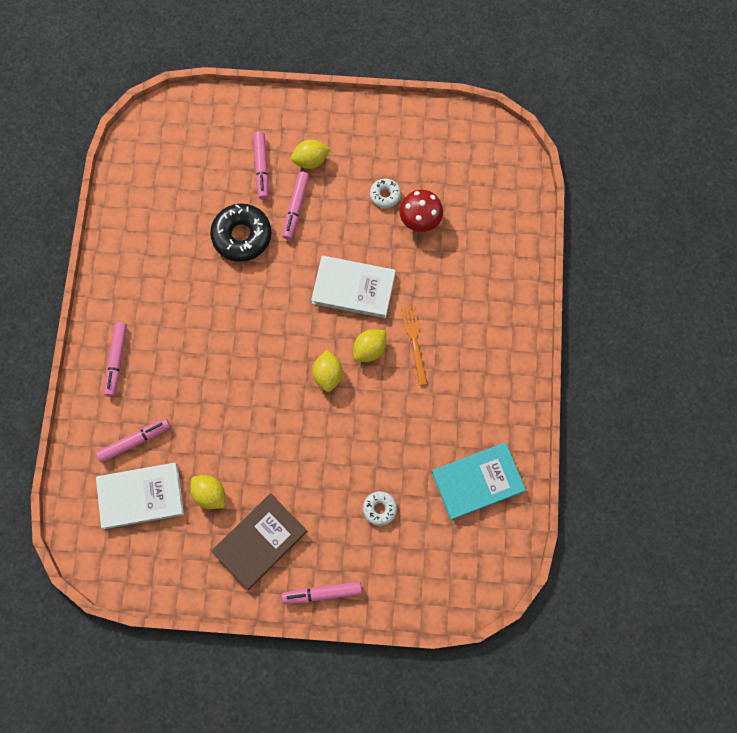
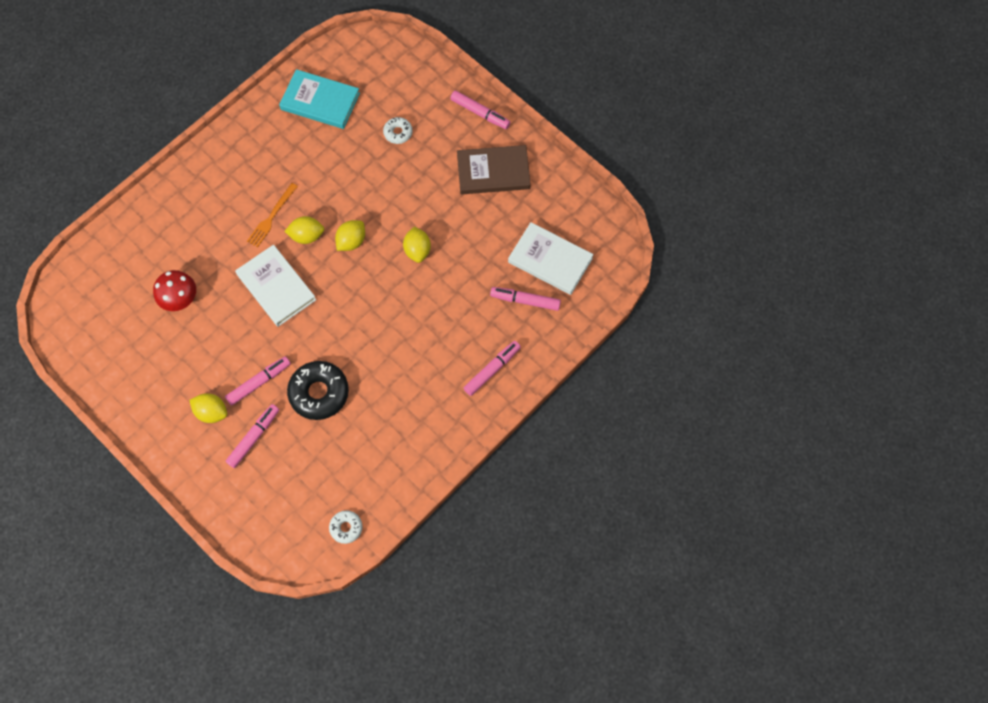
camera: 140 degrees left, 5 degrees down
yellow lemon [190,475,225,509] -> yellow lemon moved to [403,226,431,263]
white donut [370,178,401,208] -> white donut moved to [329,510,362,544]

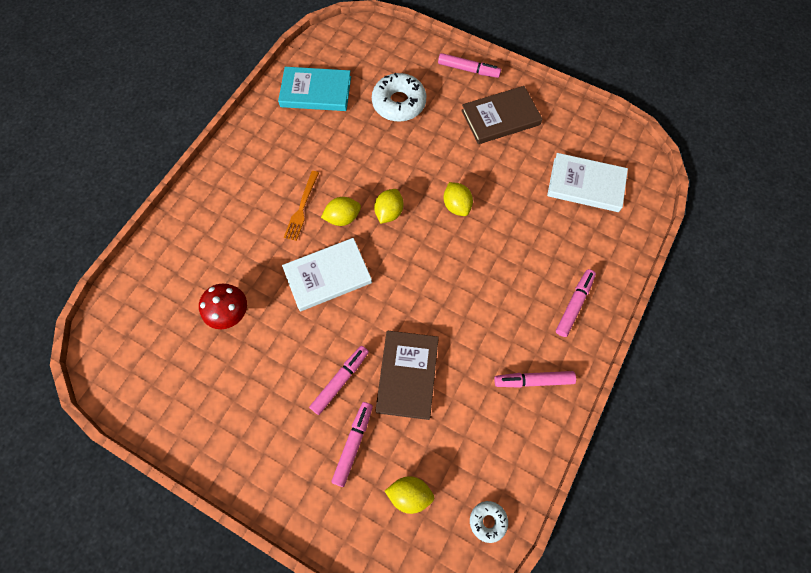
camera: 15 degrees left, 0 degrees up
yellow lemon [189,393,227,423] -> yellow lemon moved to [385,476,434,514]
white book [235,245,316,327] -> white book turned 60 degrees counterclockwise [282,238,372,311]
black donut [287,361,349,420] -> brown book [375,331,439,420]
white donut [383,117,413,144] -> white donut [372,73,426,122], size x1.91
pink marker [490,287,561,311] -> pink marker moved to [494,371,576,388]

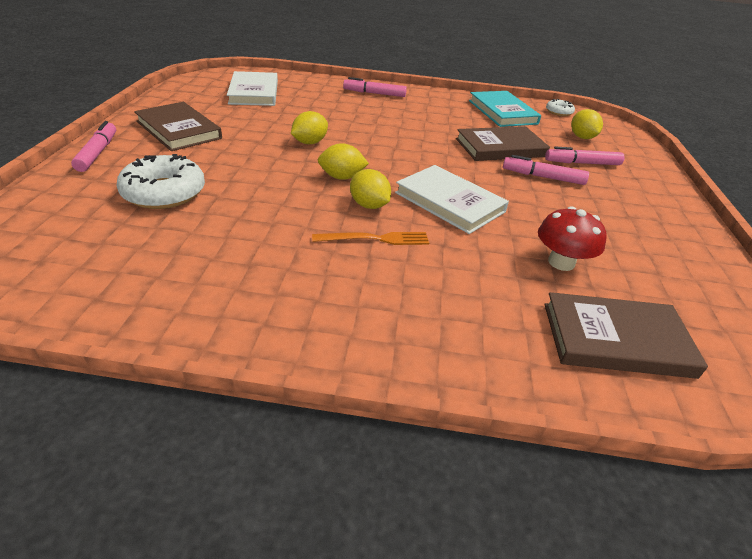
camera: 115 degrees left, 30 degrees down
turquoise book [278,67,351,111] -> turquoise book moved to [469,91,541,127]
pink marker [494,371,576,388] -> none
none -> brown book [544,292,708,379]

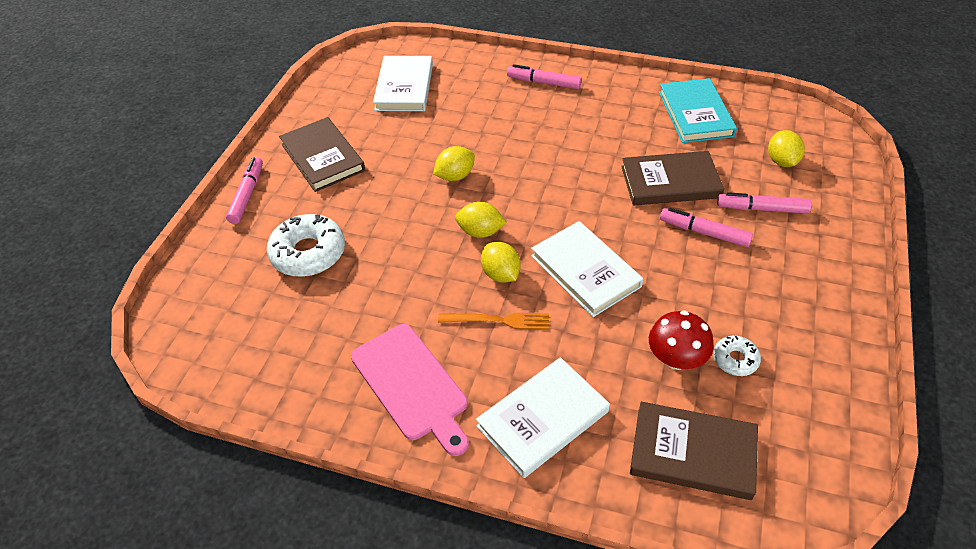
camera: 15 degrees right, 10 degrees up
white donut [546,99,575,116] -> white donut moved to [713,336,761,376]
none -> pink cutting board [351,324,469,456]
none -> white book [476,357,610,478]

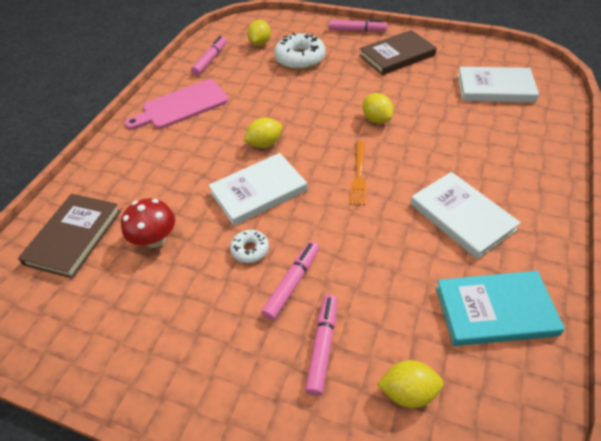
camera: 95 degrees right, 0 degrees up
orange fork [438,313,549,330] -> orange fork moved to [350,141,366,205]
yellow lemon [455,202,507,238] -> yellow lemon moved to [247,20,271,46]
white book [476,357,610,478] -> white book moved to [410,172,521,259]
pink marker [507,64,582,89] -> pink marker moved to [191,36,227,76]
brown book [621,151,724,205] -> none
white donut [713,336,761,376] -> white donut moved to [230,230,269,263]

